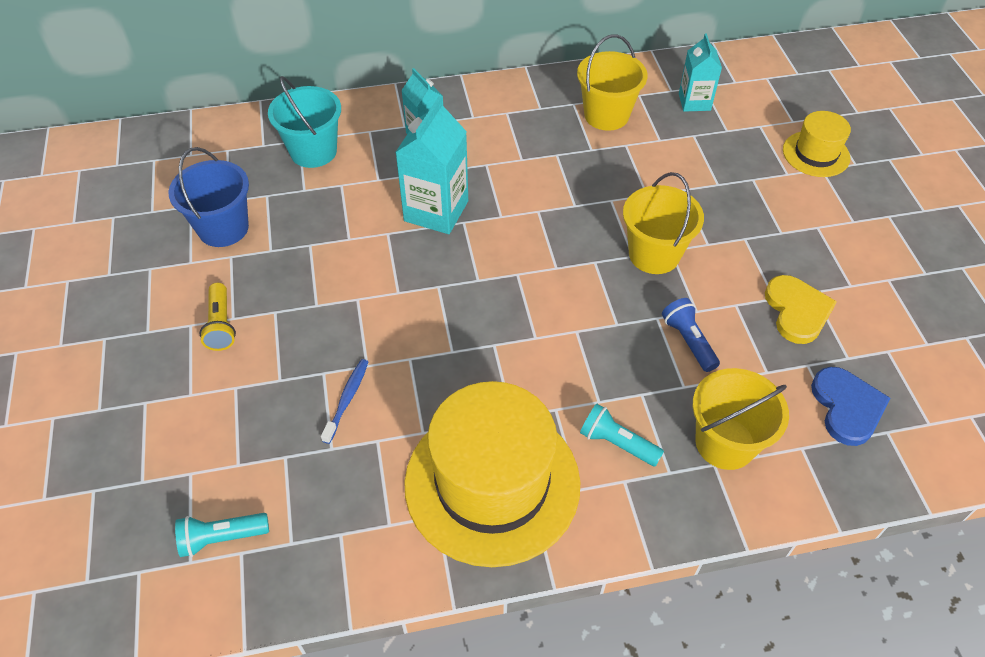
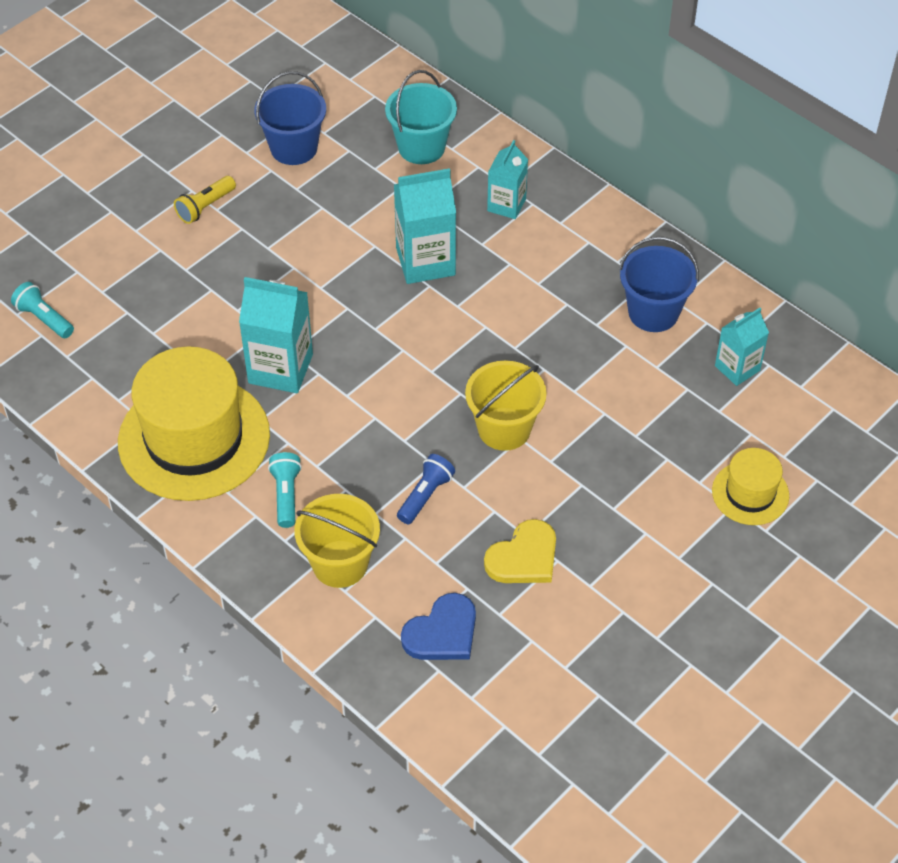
camera: 55 degrees right, 0 degrees up
blue toothbrush [321,359,368,444] -> none
yellow bucket [577,35,647,131] -> blue bucket [619,237,699,332]
none -> turquoise carton [239,277,313,393]

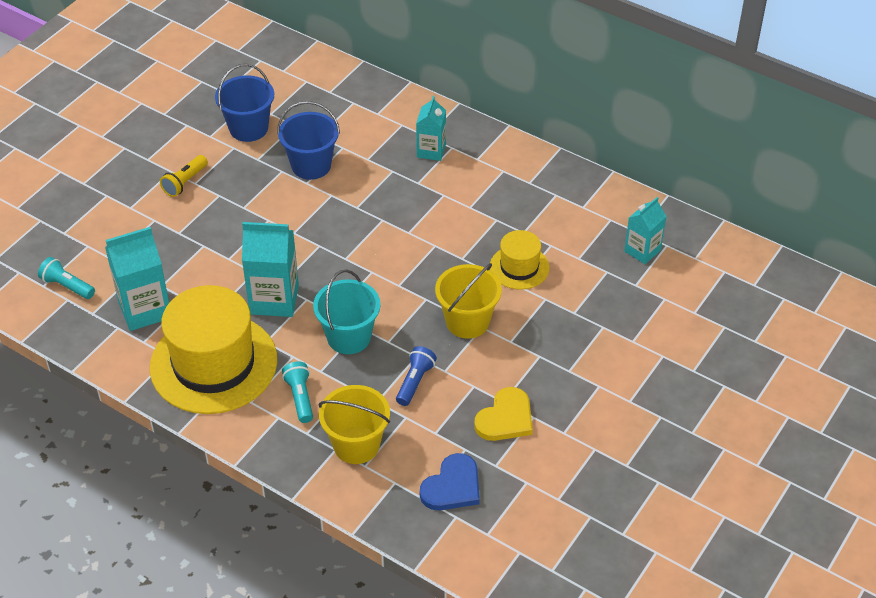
camera: 10 degrees left, 5 degrees down
turquoise bucket [385,70,457,164] -> turquoise bucket moved to [313,270,381,354]
turquoise carton [394,168,456,284] -> turquoise carton moved to [105,227,169,331]
blue bucket [619,237,699,332] -> blue bucket moved to [277,101,340,180]
yellow hat [712,448,789,525] -> yellow hat moved to [490,230,549,290]

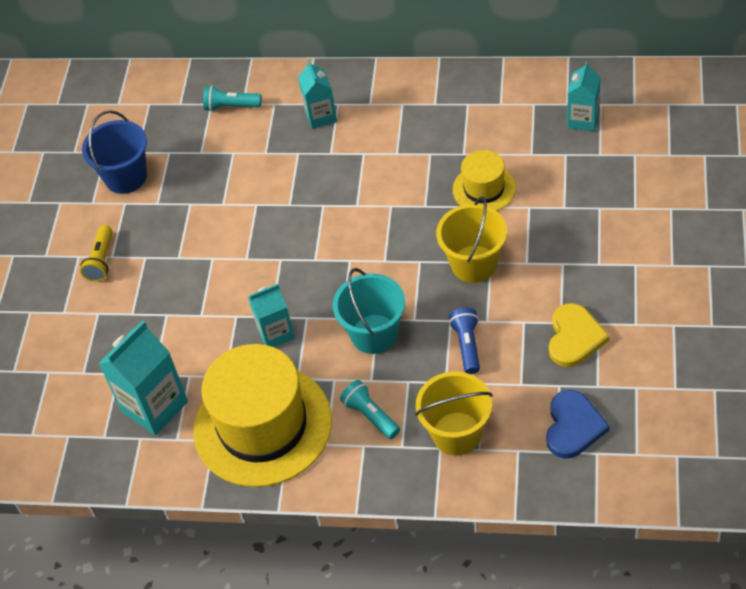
camera: 20 degrees left, 5 degrees up
turquoise flashlight [38,257,95,299] -> turquoise flashlight moved to [203,86,261,112]
turquoise carton [242,222,299,317] -> turquoise carton [248,284,295,347], size x0.63
blue bucket [277,101,340,180] -> none

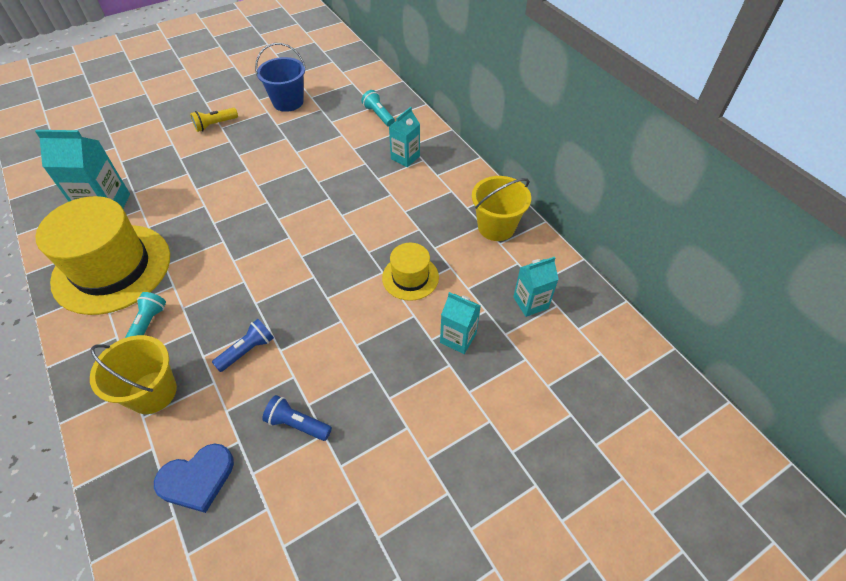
camera: 45 degrees right, 0 degrees up
turquoise carton [248,284,295,347] -> turquoise carton moved to [440,292,481,354]
turquoise bucket [333,268,405,354] -> none
yellow bucket [436,197,507,283] -> yellow bucket moved to [472,176,531,241]
yellow heart [549,303,610,367] -> blue flashlight [262,395,332,441]

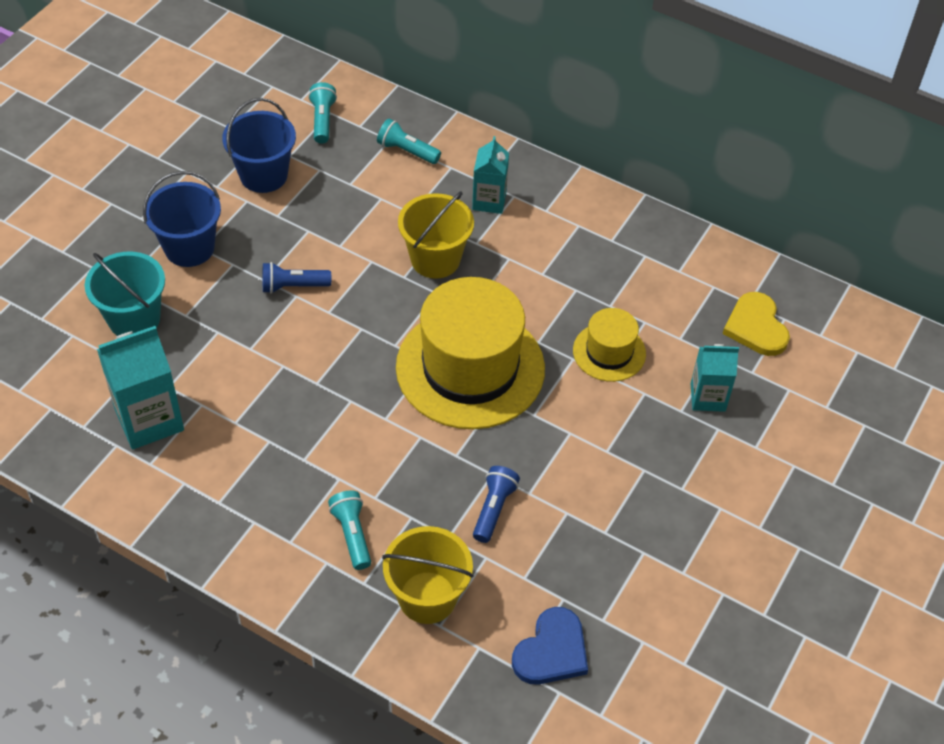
camera: 30 degrees left, 0 degrees up
yellow hat [35,196,170,315] -> yellow hat moved to [396,277,545,429]
yellow flashlight [190,108,238,132] -> blue bucket [143,171,221,267]
blue flashlight [262,395,332,441] -> blue flashlight moved to [263,262,331,294]
yellow bucket [472,176,531,241] -> yellow bucket moved to [398,191,474,279]
turquoise carton [513,256,559,317] -> yellow heart [723,292,790,356]
none -> turquoise bucket [85,252,165,336]
none -> turquoise flashlight [308,82,337,144]

